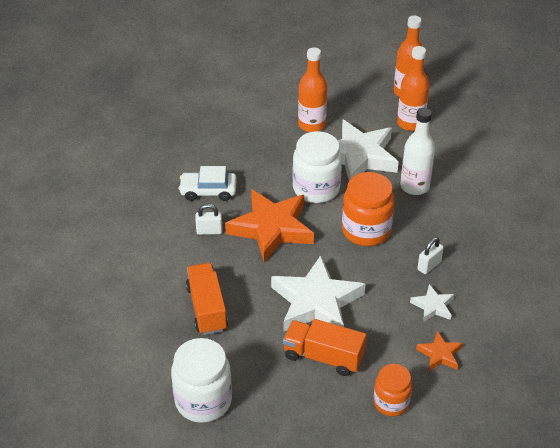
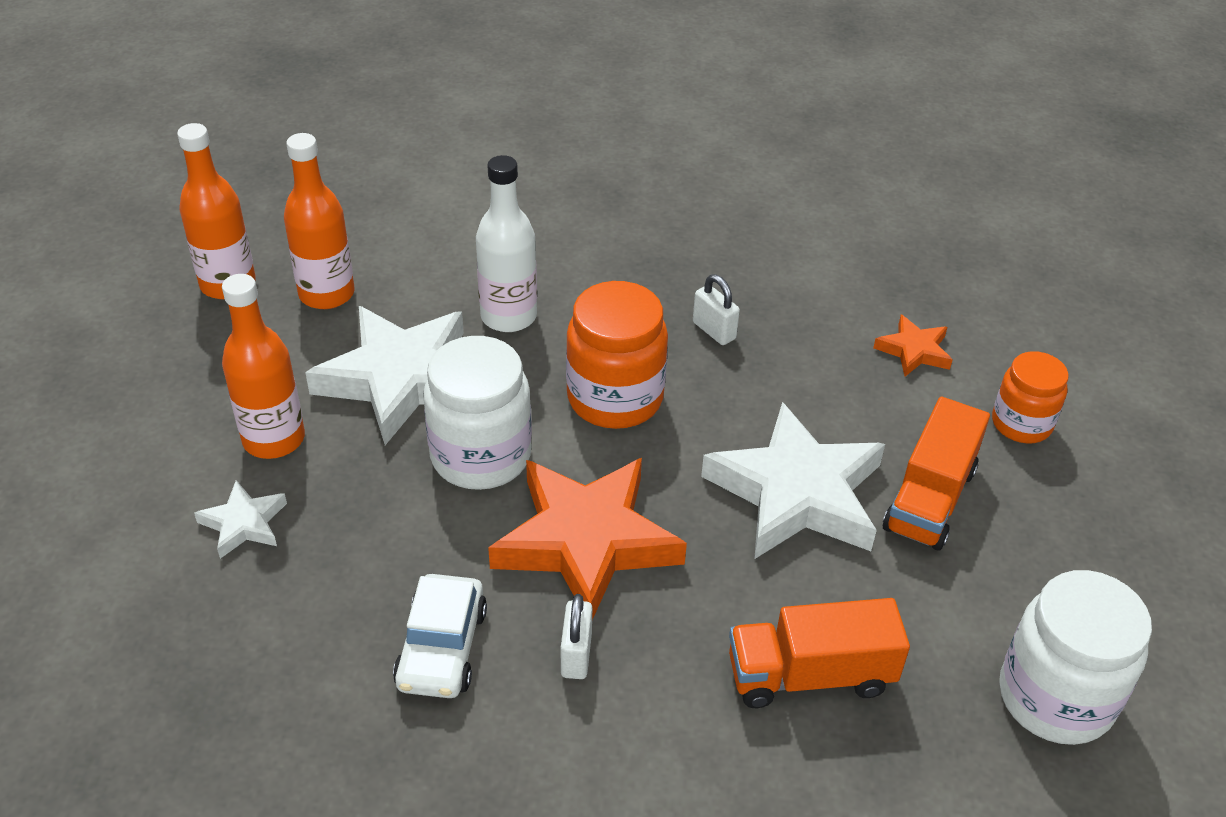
camera: 85 degrees left, 0 degrees up
white star [410,284,454,322] -> white star moved to [194,480,287,559]

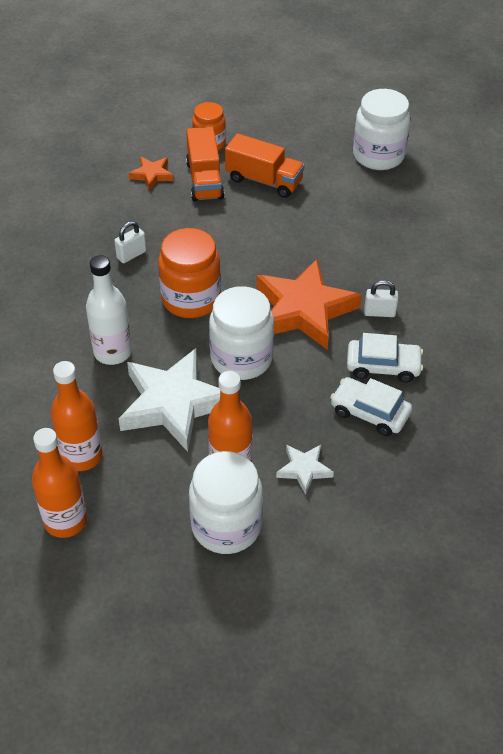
camera: 90 degrees left, 5 degrees up
white star [701,402,885,559] -> none
orange truck [729,598,910,708] -> orange truck moved to [186,127,224,202]
none -> white jar [189,451,263,554]
none -> white car [330,377,412,436]

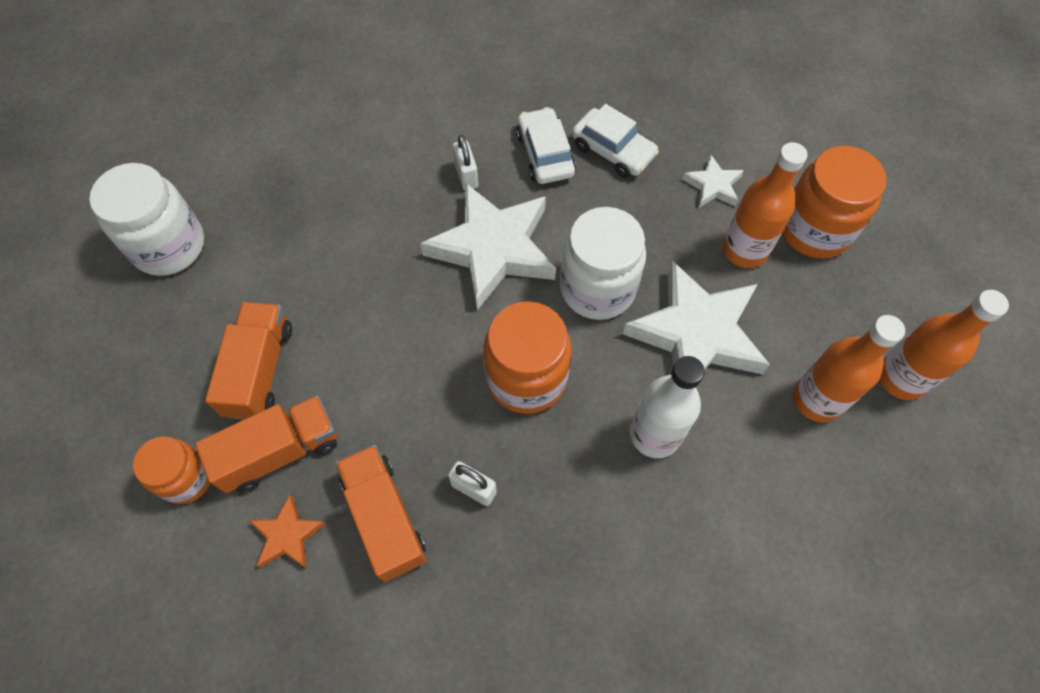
camera: 110 degrees left, 15 degrees up
white jar [189,451,263,554] -> orange jar [782,146,887,259]
orange star [257,259,362,349] -> white star [420,183,556,310]
white car [330,377,412,436] -> white car turned 60 degrees counterclockwise [572,104,659,178]
none -> orange truck [335,444,427,582]

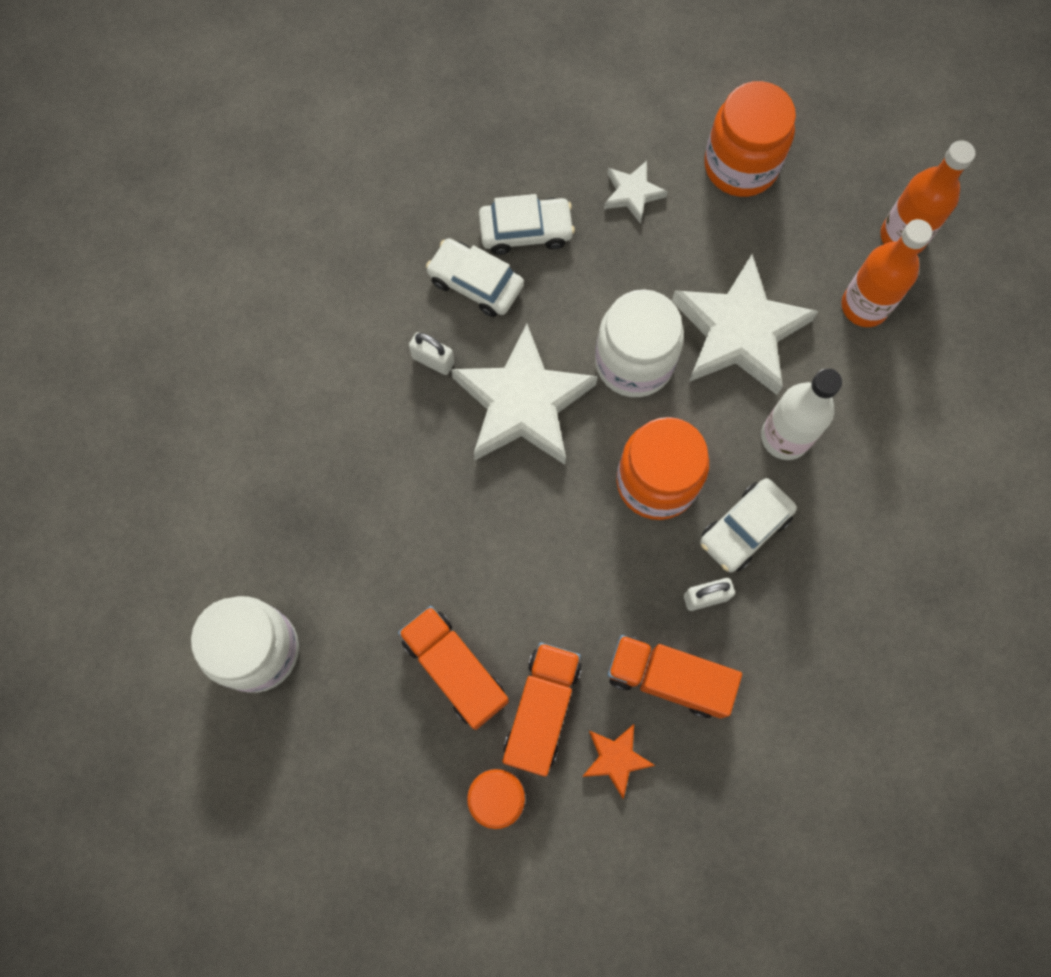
camera: 45 degrees left, 10 degrees up
orange bottle [722,142,808,268] -> none
none -> white car [700,478,797,572]

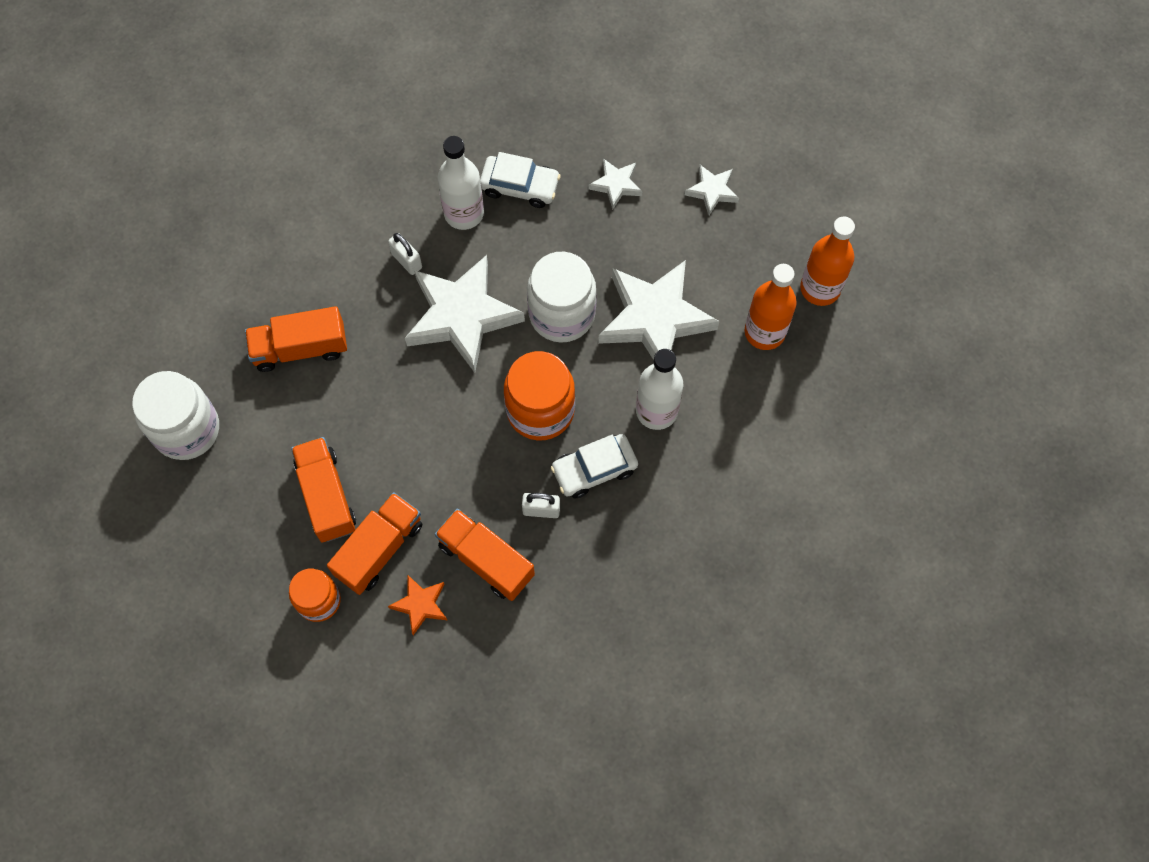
camera: 20 degrees right, 5 degrees down
white car [426,238,524,317] -> white bottle [437,136,484,230]
orange jar [704,81,796,197] -> white star [685,164,739,215]
none -> orange truck [245,306,347,372]

